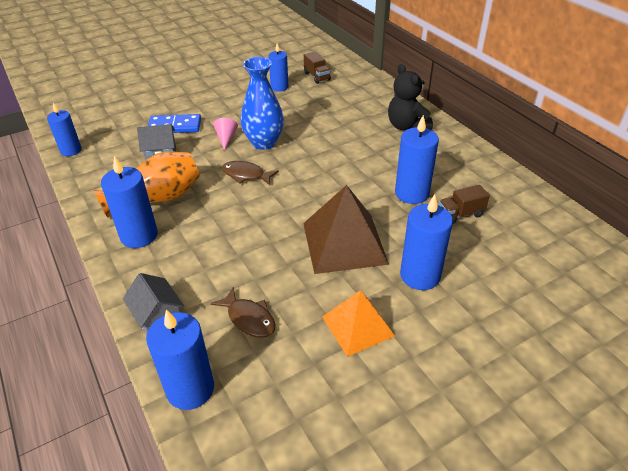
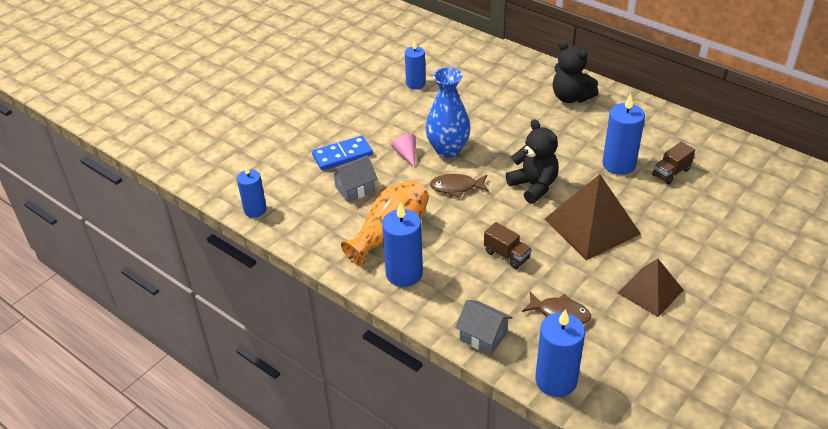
camera: 20 degrees left, 0 degrees up
brown truck [304,52,331,84] -> brown truck moved to [484,222,532,269]
orange pyramid [322,290,395,357] -> brown pyramid [618,258,683,317]
blue candle [400,194,453,290] -> none
none -> black teddy bear [506,119,559,204]

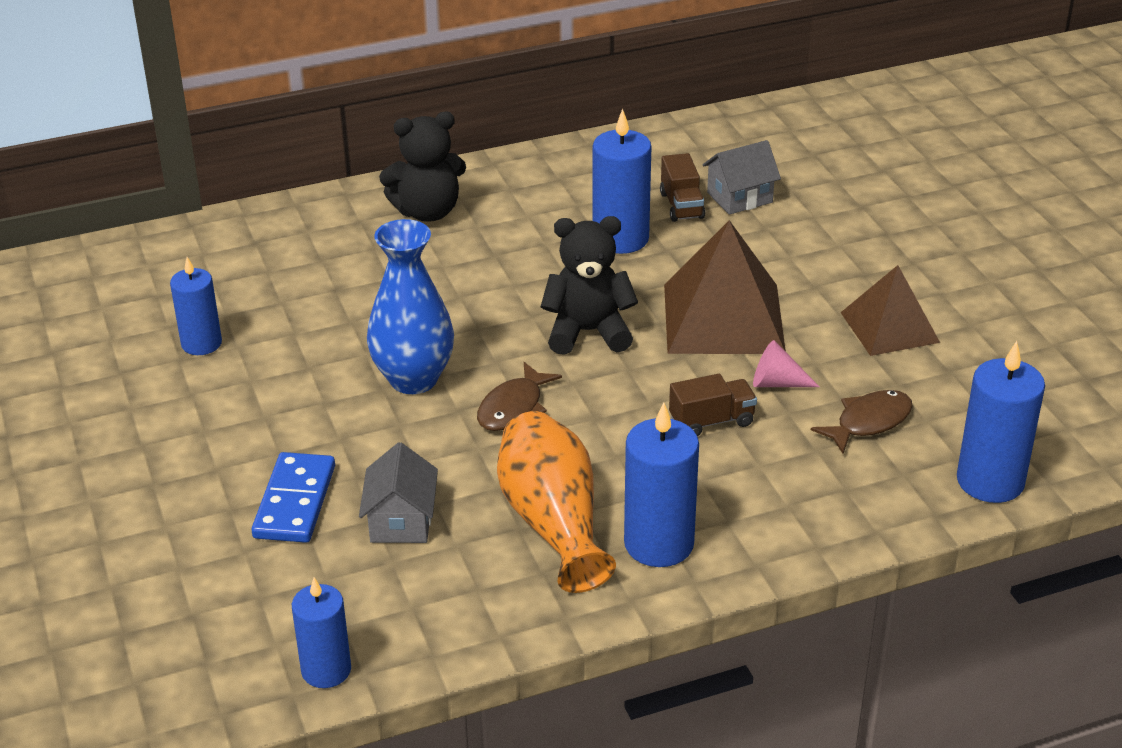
camera: 60 degrees left, 5 degrees down
pink cone [391,134,416,168] -> pink cone moved to [753,340,820,387]
grey house [455,300,513,355] -> grey house moved to [703,140,781,215]

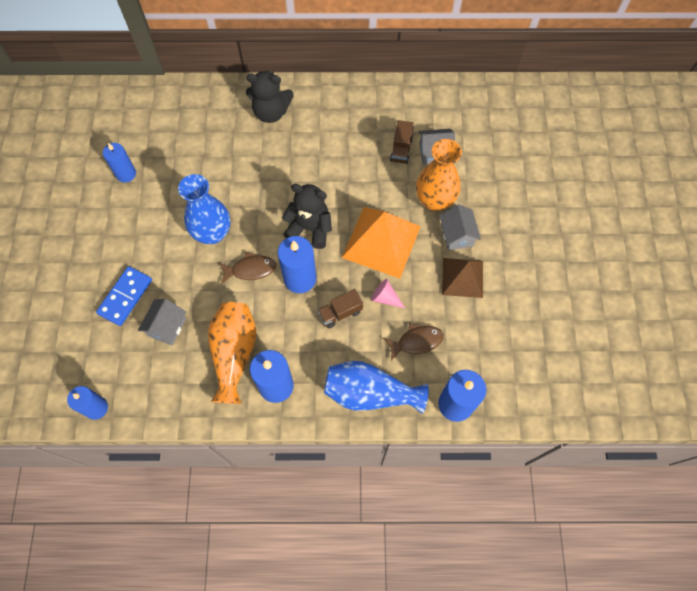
camera: 20 degrees right, 30 degrees up
brown fish [477,362,562,431] -> brown fish turned 150 degrees counterclockwise [219,252,276,284]
blue candle [592,109,651,254] -> blue candle moved to [278,236,316,293]
brown pyramid [664,220,786,354] -> orange pyramid [342,207,421,278]
brown truck [669,374,757,436] -> brown truck turned 150 degrees clockwise [317,289,363,328]
none -> blue vase [324,361,429,414]
none -> orange vase [416,139,462,211]
none -> grey house [439,204,481,251]

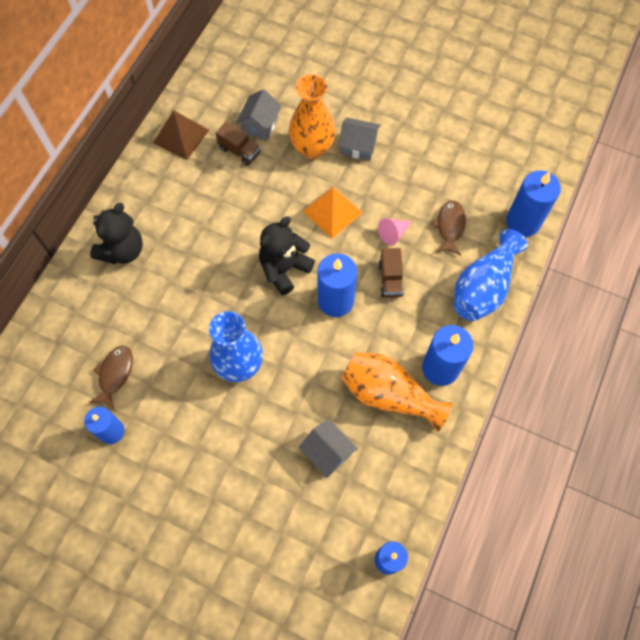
camera: 65 degrees left, 0 degrees up
blue domino [96,266,152,326] -> none
brown fish [219,252,276,284] -> brown fish moved to [89,346,133,409]
orange pyramid [342,207,421,278] -> orange pyramid [303,186,363,238], size x0.64
brown pyramid [442,258,483,298] -> brown pyramid moved to [153,110,209,160]

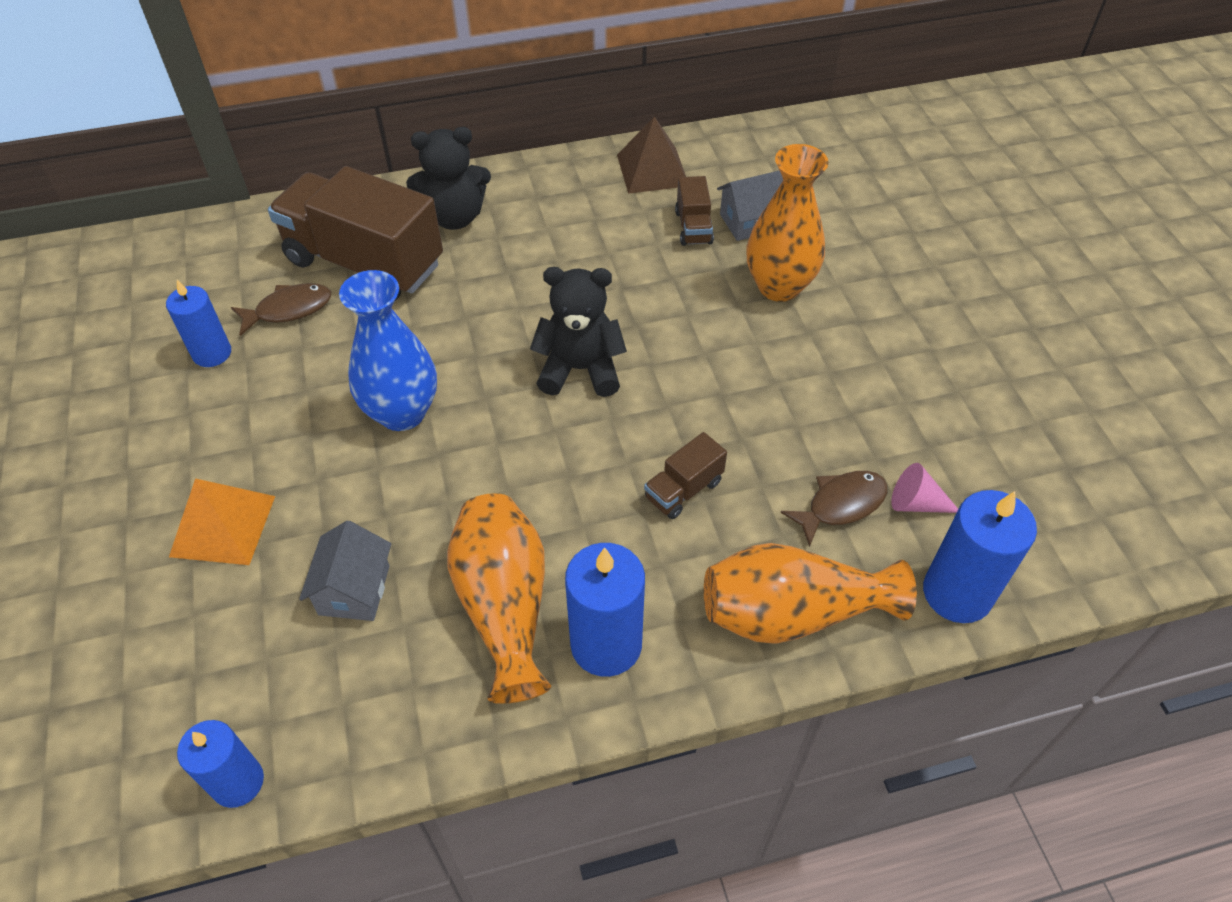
camera: 50 degrees right, 15 degrees down
orange pyramid [303,186,363,238] -> orange pyramid moved to [169,478,275,565]
blue candle [317,253,357,317] -> none
grey house [338,118,381,161] -> none
pink cone [378,218,412,246] -> pink cone moved to [891,463,958,513]
blue vase [454,229,528,321] -> orange vase [704,543,917,644]
none -> brown truck [268,166,443,301]

